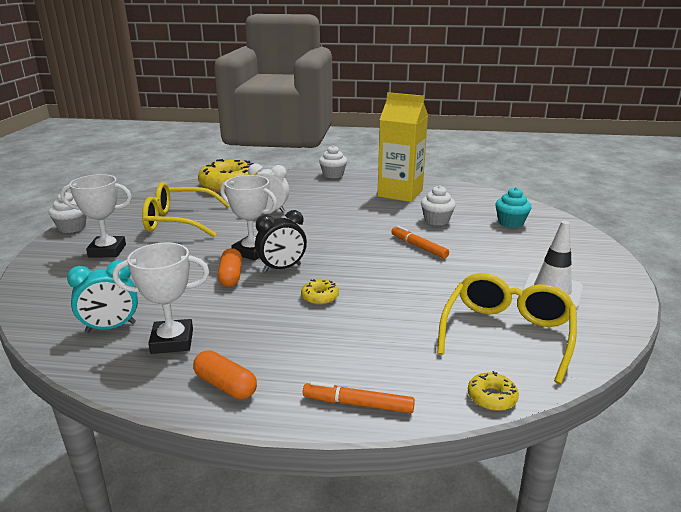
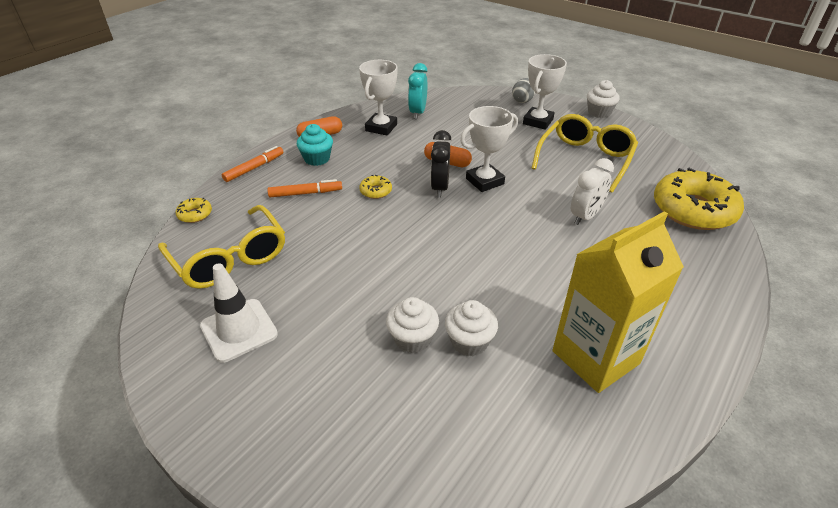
camera: 120 degrees right, 15 degrees up
white cupcake [319,145,347,178] -> white cupcake moved to [386,297,439,353]
orange marker [391,226,449,259] -> orange marker moved to [267,179,342,198]
turquoise cupcake [495,187,532,228] -> turquoise cupcake moved to [297,124,333,166]
none -> grey egg [512,78,535,103]

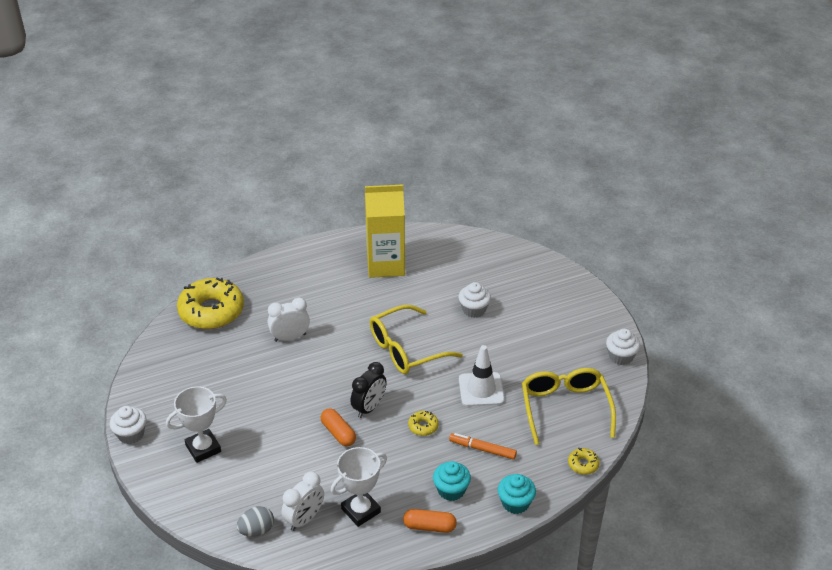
camera: 150 degrees left, 0 degrees up
white traffic cone [200,263,278,363] -> white traffic cone moved to [459,345,505,407]
orange marker [222,146,284,182] -> turquoise cupcake [498,474,536,514]
turquoise clock [408,63,428,119] -> white clock [282,472,324,531]
white cupcake [445,300,498,356] -> white cupcake moved to [606,329,640,365]
white trophy [460,106,518,192] -> none
grey egg [512,78,535,103] -> grey egg moved to [236,506,274,537]
yellow glasses [532,114,638,193] -> yellow glasses moved to [370,305,463,374]

